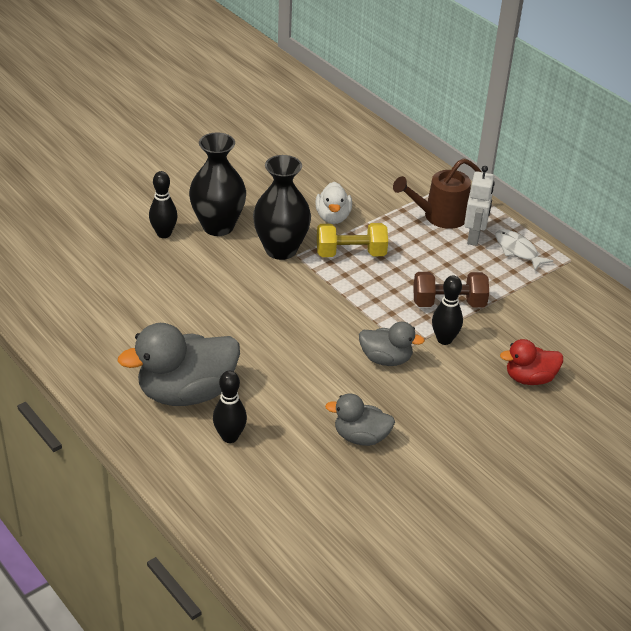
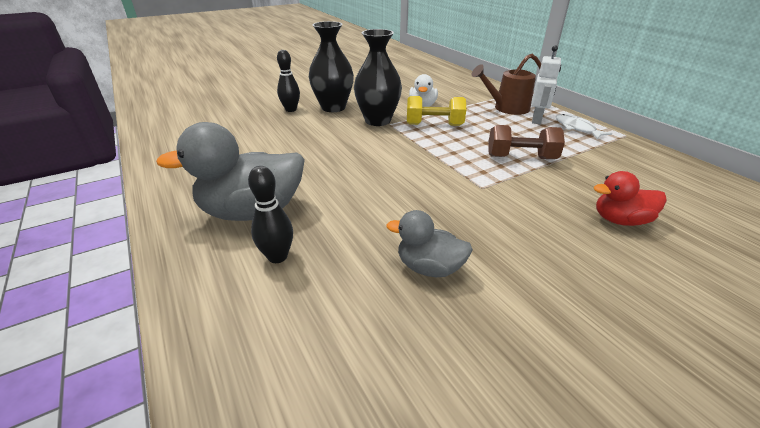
camera: 10 degrees right, 5 degrees down
grey duck [359,322,425,366] -> none
black bowling pin [432,275,463,345] -> none

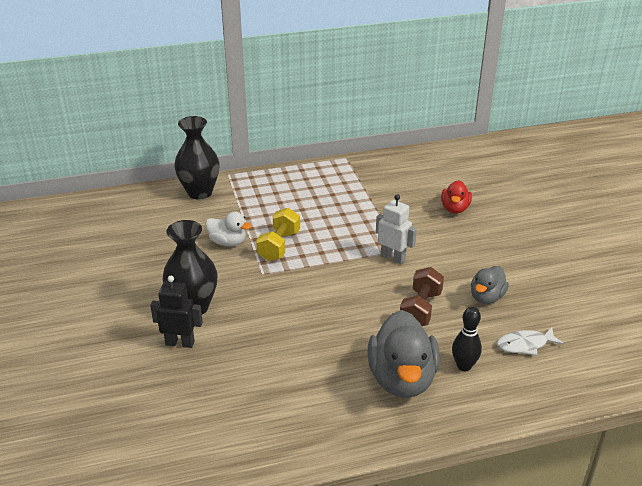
camera: 75 degrees left, 0 degrees up
black bowling pin [277,50,300,112] -> black robot [150,276,203,348]
black vase [354,29,402,126] -> black vase moved to [174,116,220,199]
brown watering can [472,54,541,115] -> none
brown dumbbell [488,125,565,159] -> brown dumbbell moved to [400,267,444,326]
white robot [531,45,561,124] -> white robot moved to [376,194,417,264]
white fish [556,114,612,139] -> white fish moved to [497,327,564,356]

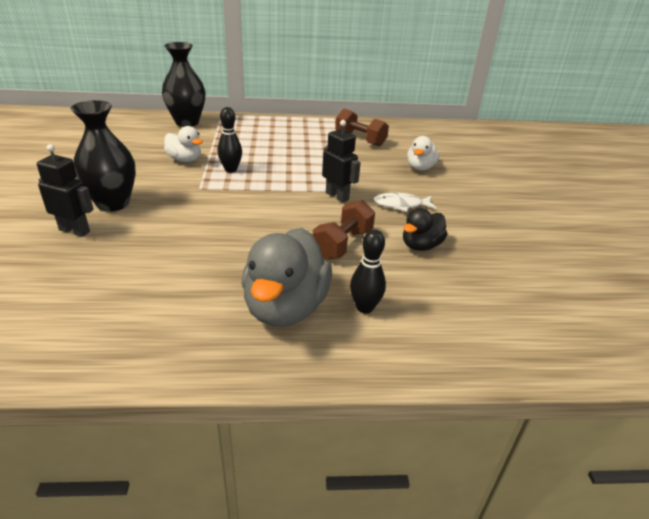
camera: 10 degrees right, 0 degrees up
yellow dumbbell [256,208,300,261] -> black bowling pin [217,107,242,173]
white robot [376,194,417,264] -> black robot [322,120,361,203]
red duck [441,180,472,213] -> white duck [407,136,439,171]
grey duck [471,266,509,304] -> black duck [403,208,447,251]
white fish [497,327,564,356] -> white fish moved to [374,192,437,212]
none -> brown dumbbell [335,109,389,146]

